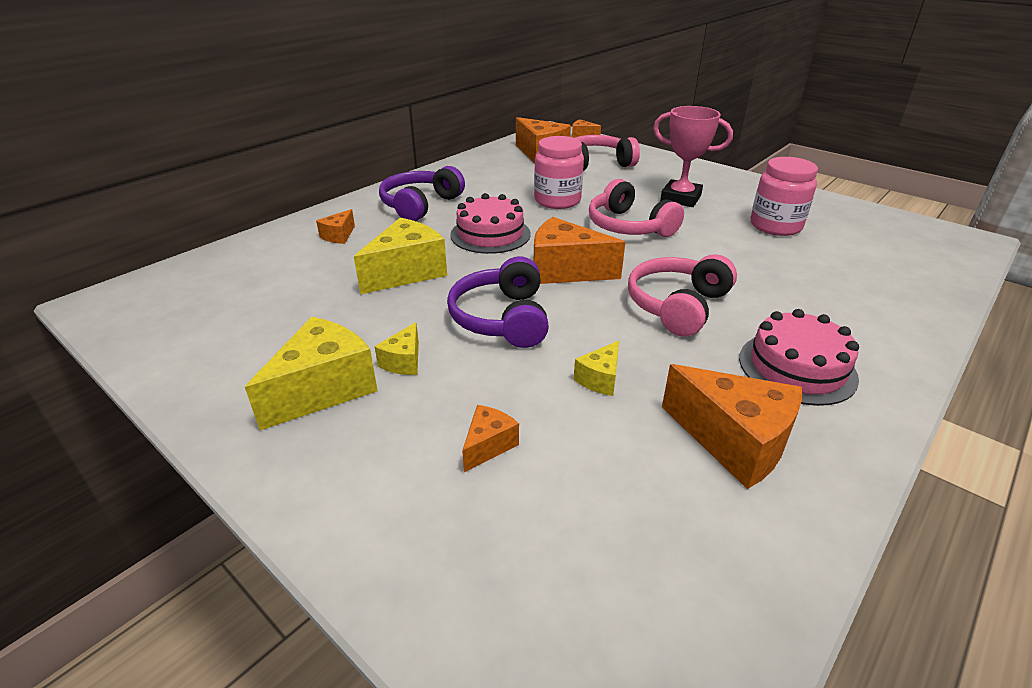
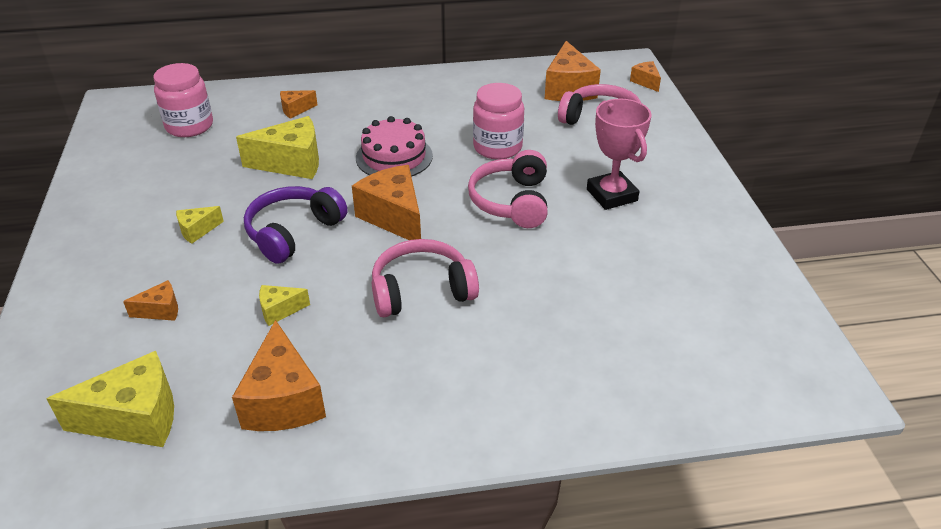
camera: 40 degrees right, 5 degrees up
yellow cheese [245,317,378,430] -> yellow cheese moved to [46,351,174,447]
purple headphones [379,166,465,221] -> none
pink cake [739,309,859,406] -> none
pink jar [751,157,818,236] -> pink jar moved to [153,63,213,137]

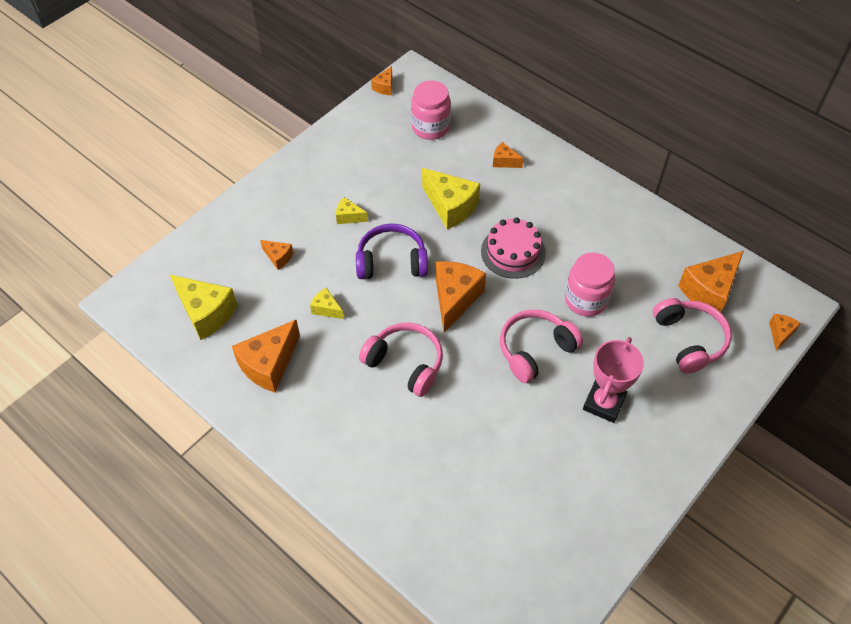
camera: 50 degrees right, 15 degrees up
none -> orange cheese [371,66,392,95]

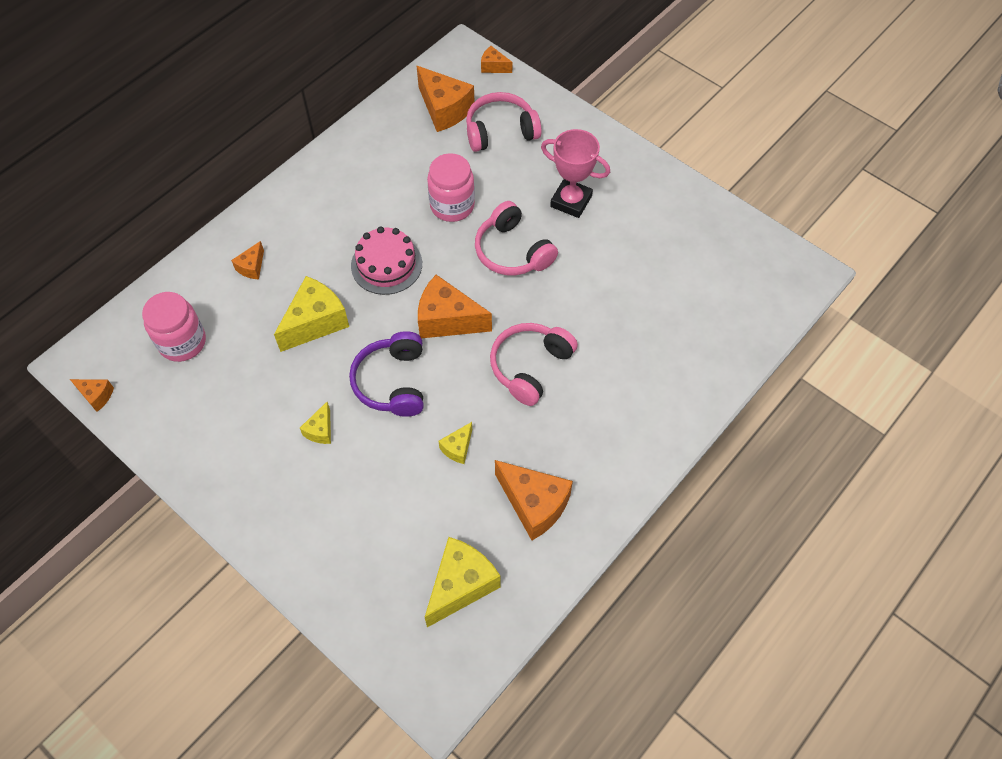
camera: 90 degrees left, 5 degrees up
orange cheese [260,240,293,270] -> none

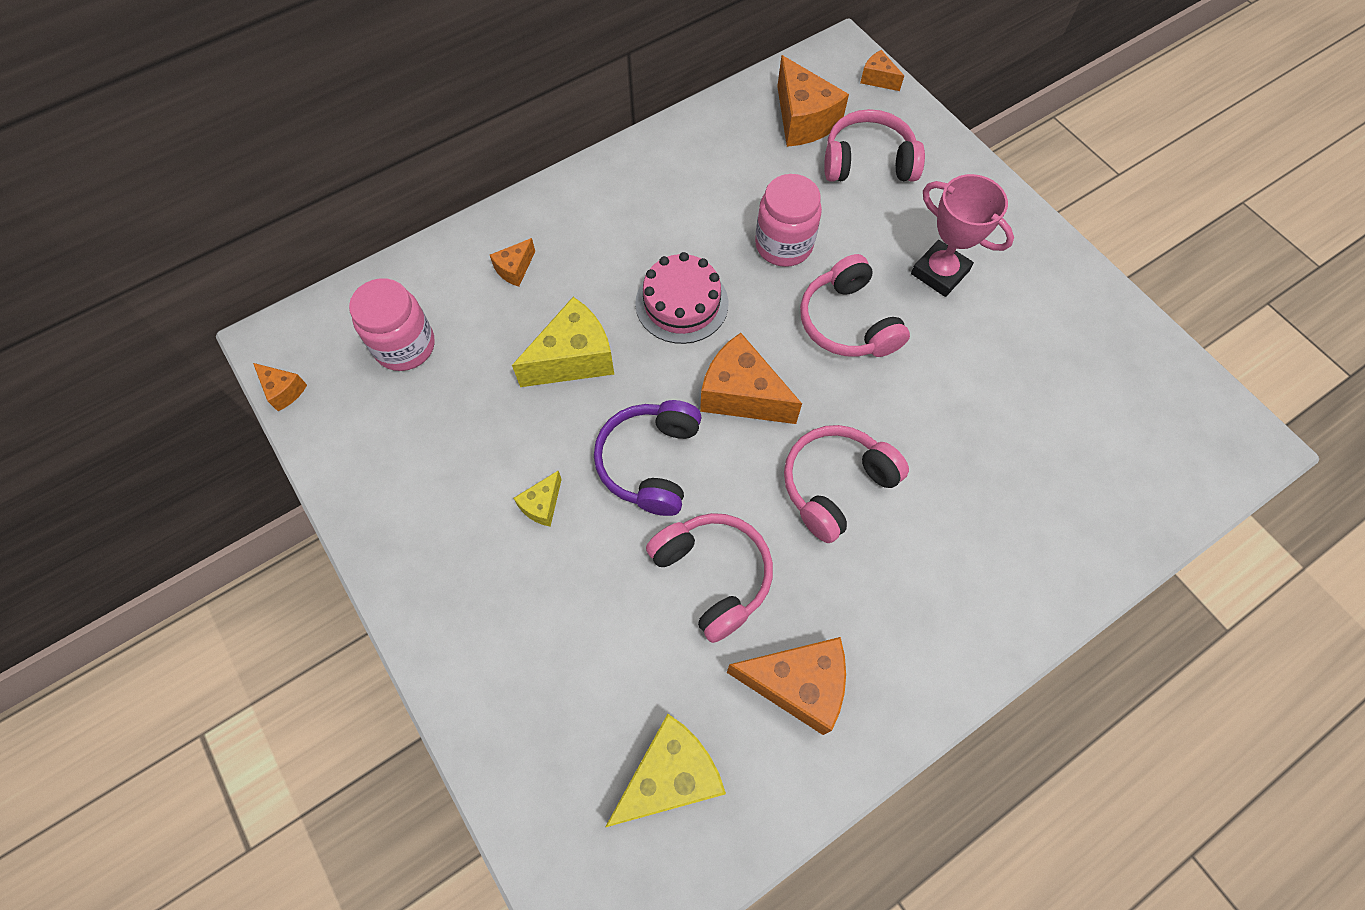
camera: 15 degrees right, 5 degrees up
yellow cheese [438,422,472,464] -> pink headphones [646,513,773,643]
orange cheese [495,460,573,540] -> orange cheese turned 45 degrees counterclockwise [727,637,846,735]

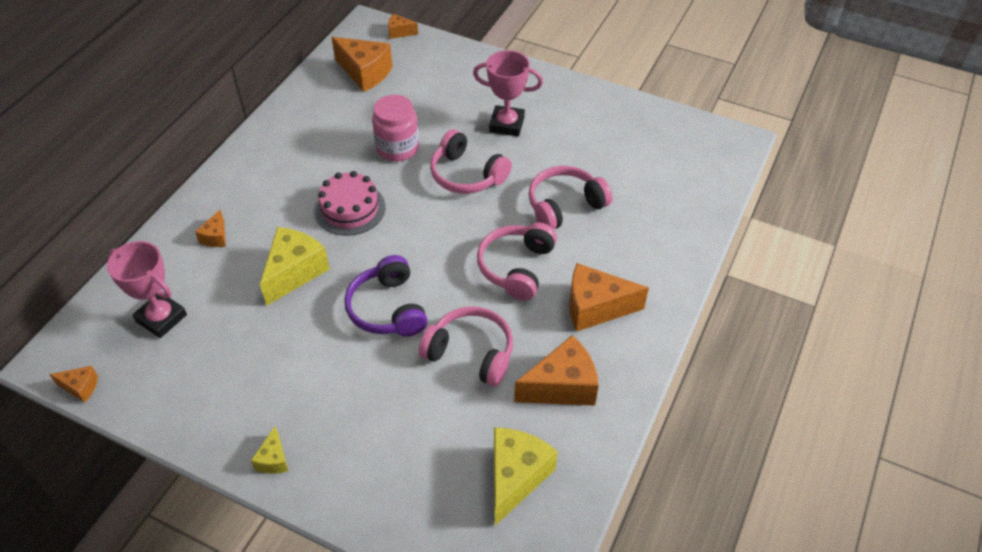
camera: 30 degrees left, 15 degrees down
pink jar [349,278,435,371] -> pink trophy [107,241,187,338]
yellow cheese [514,471,562,527] -> yellow cheese moved to [251,426,288,474]
orange cheese [700,333,802,424] -> orange cheese moved to [569,263,649,332]
pink headphones [824,109,925,182] -> pink headphones moved to [528,166,612,229]

